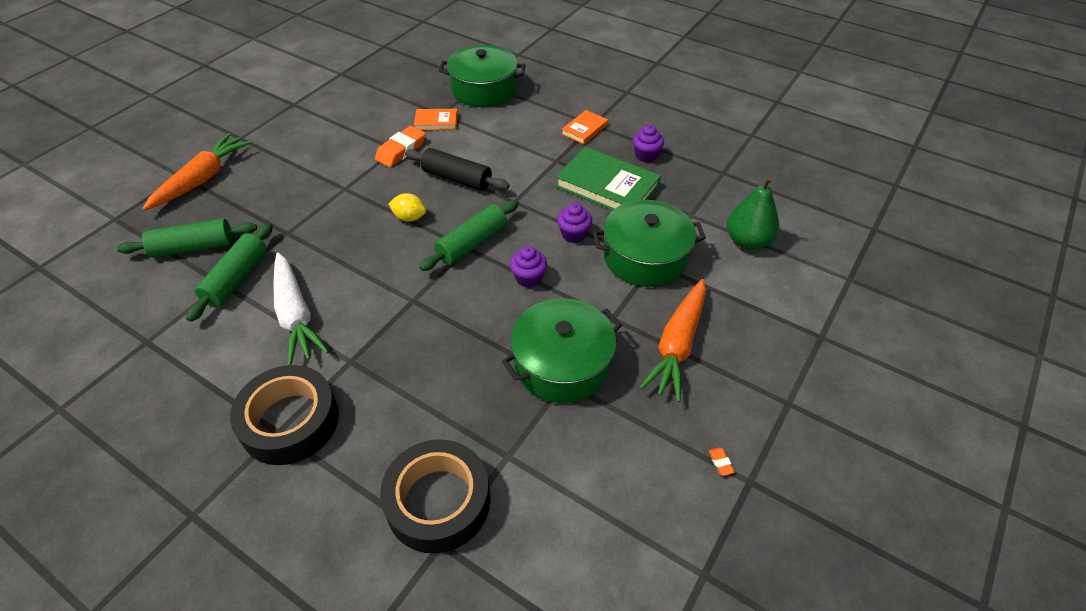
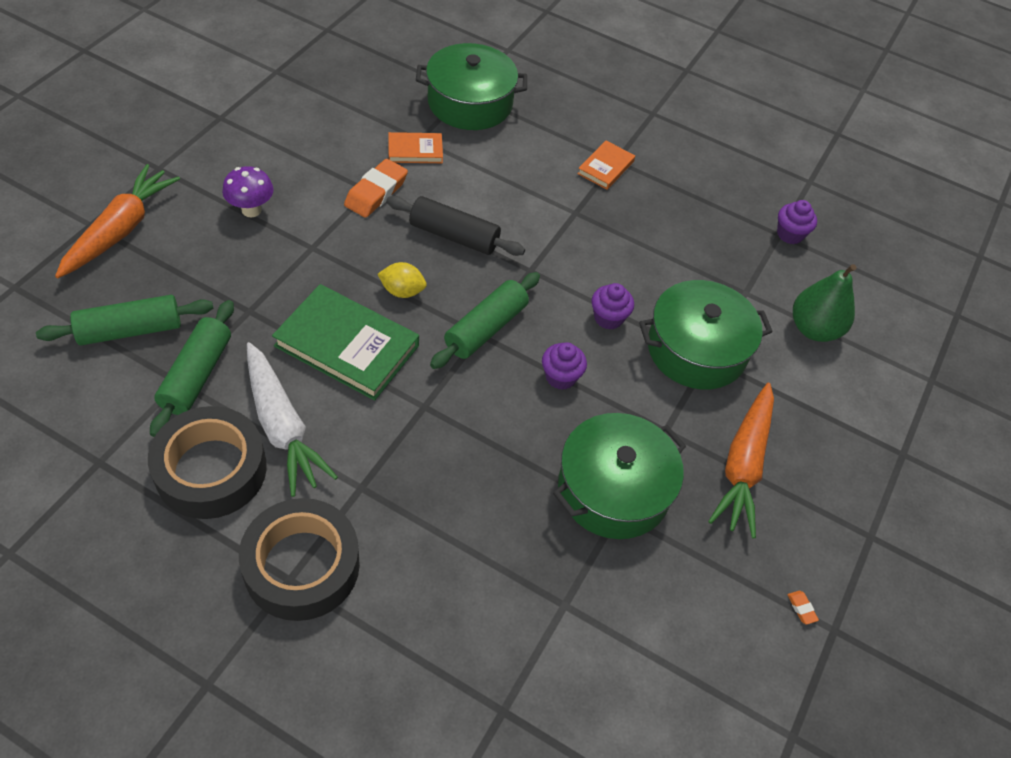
camera: 10 degrees left, 5 degrees up
black tape [380,439,490,554] -> black tape moved to [148,406,267,519]
green book [556,147,661,210] -> green book moved to [272,284,419,401]
purple cupcake [633,125,664,162] -> purple cupcake moved to [777,200,817,244]
none -> purple mushroom [222,166,274,217]

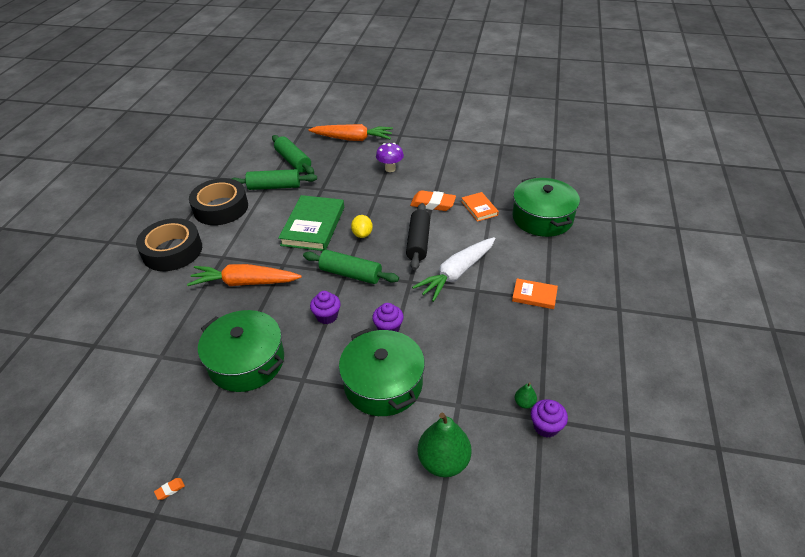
camera: 80 degrees right, 10 degrees down
white carrot [247,342,338,497] -> white carrot moved to [412,237,495,302]
orange carrot [708,383,774,538] -> orange carrot moved to [187,264,302,286]
none -> green pear [515,382,537,409]

